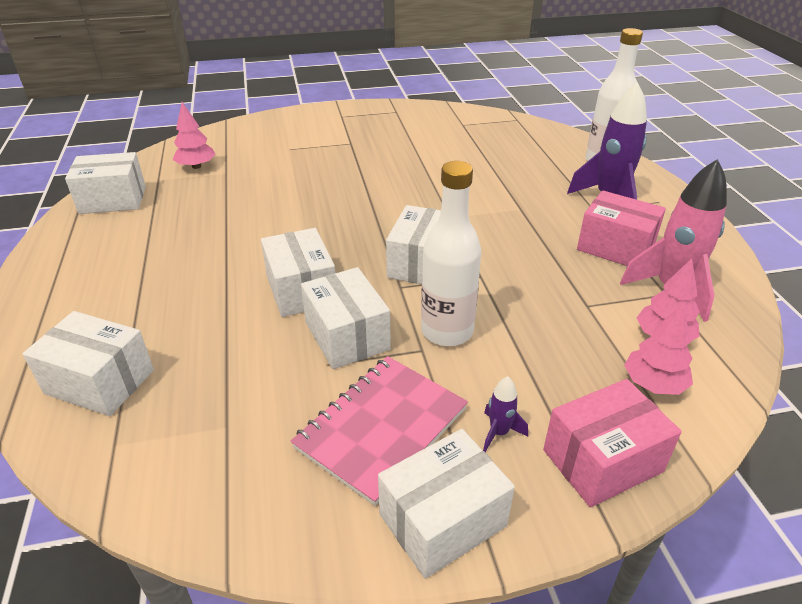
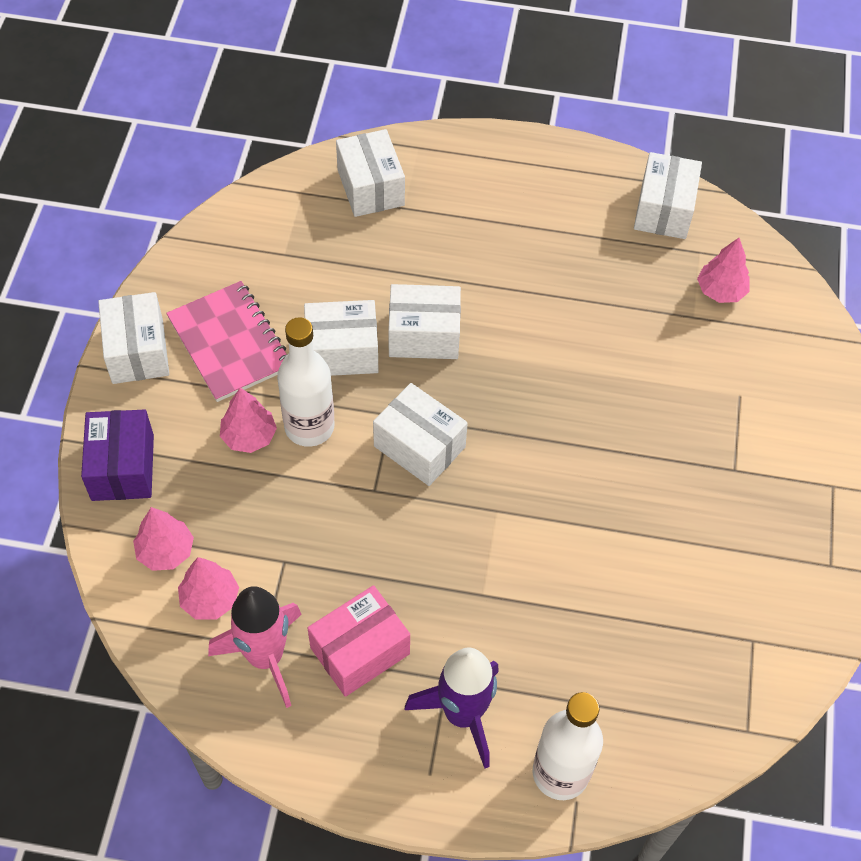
camera: 110 degrees right, 20 degrees up
white box [23,311,154,416] -> white box turned 60 degrees counterclockwise [336,129,405,217]
purple rocket [483,376,528,452] -> none
pink box [543,379,682,507] -> purple box [81,409,154,501]
none -> pink tree [220,387,277,453]

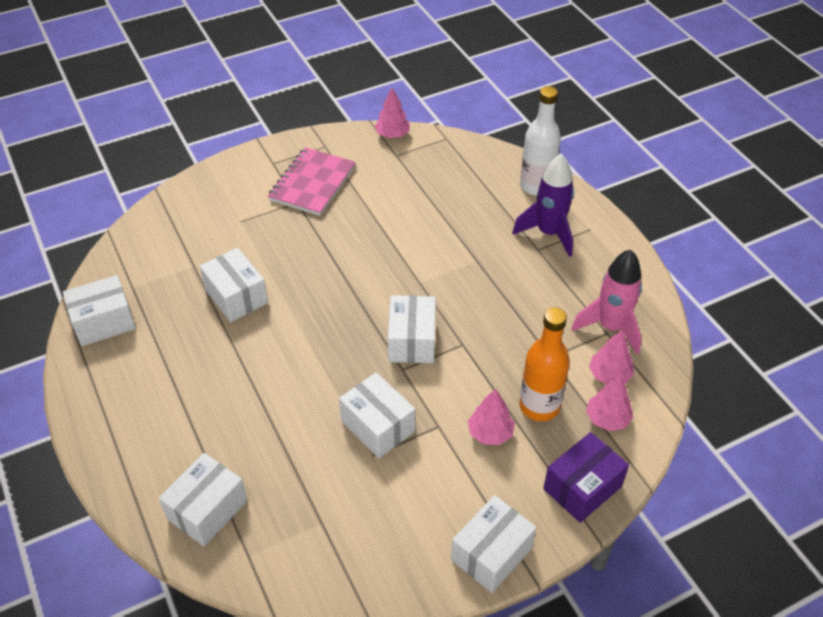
camera: 125 degrees left, 10 degrees down
pink notebook [166,281,288,402] -> pink notebook moved to [268,147,356,216]
white bottle [277,317,335,447] -> none
pink box [308,585,410,697] -> none
white box [388,284,461,359] -> white box moved to [200,248,268,322]
pink tree [697,238,750,303] -> pink tree moved to [374,88,410,138]
none -> orange bottle [519,308,570,421]

